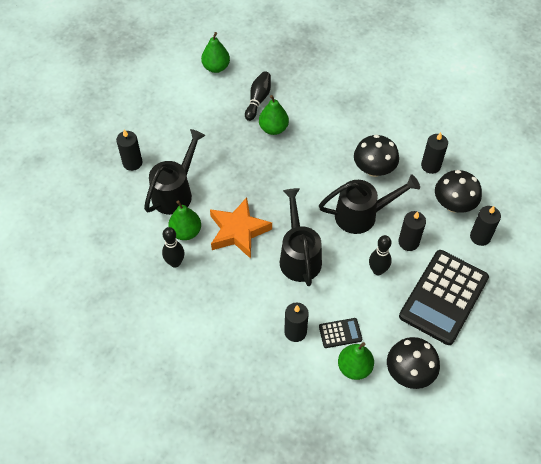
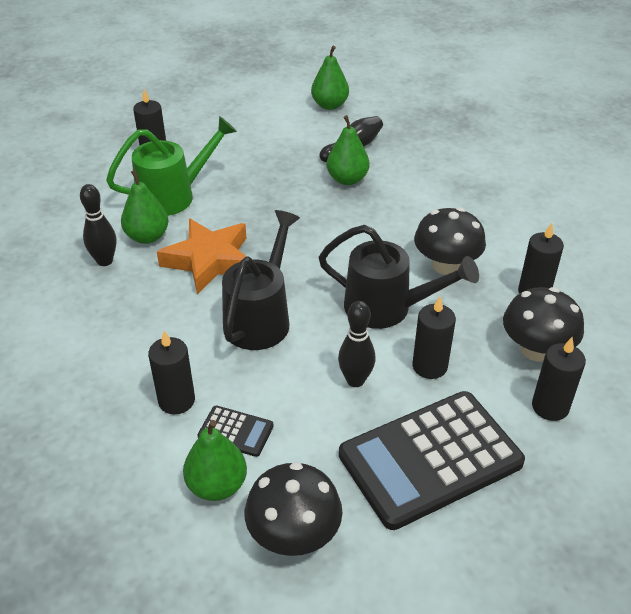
camera: 30 degrees right, 15 degrees down
black watering can [144,129,206,215] -> green watering can [106,116,237,216]

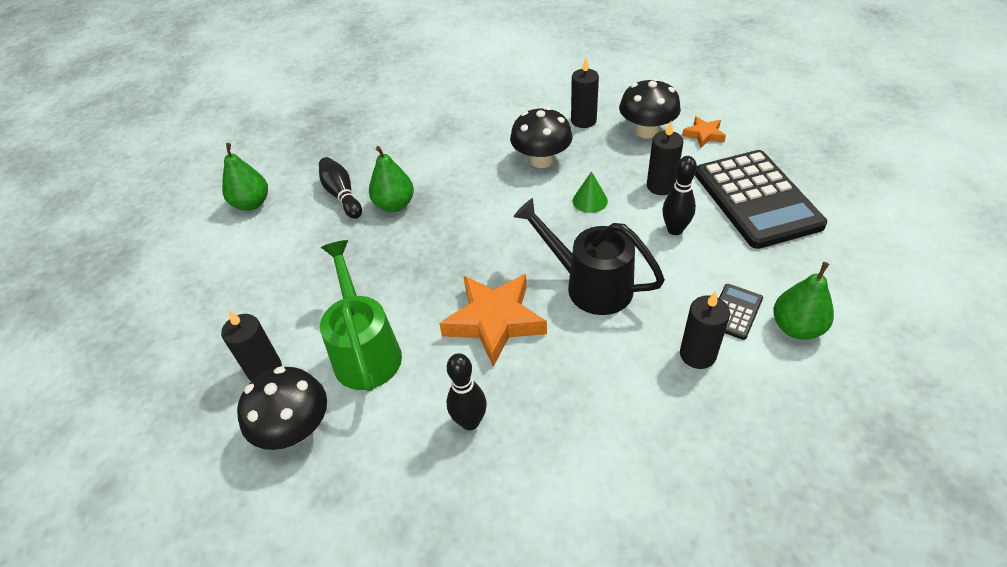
camera: 75 degrees left, 5 degrees up
green pear [121,170,169,244] -> none
black mushroom [245,462,342,556] -> black mushroom moved to [237,366,327,450]
black watering can [318,225,479,329] -> green cone [573,171,608,213]
black candle [532,337,586,421] -> orange star [682,116,726,148]

